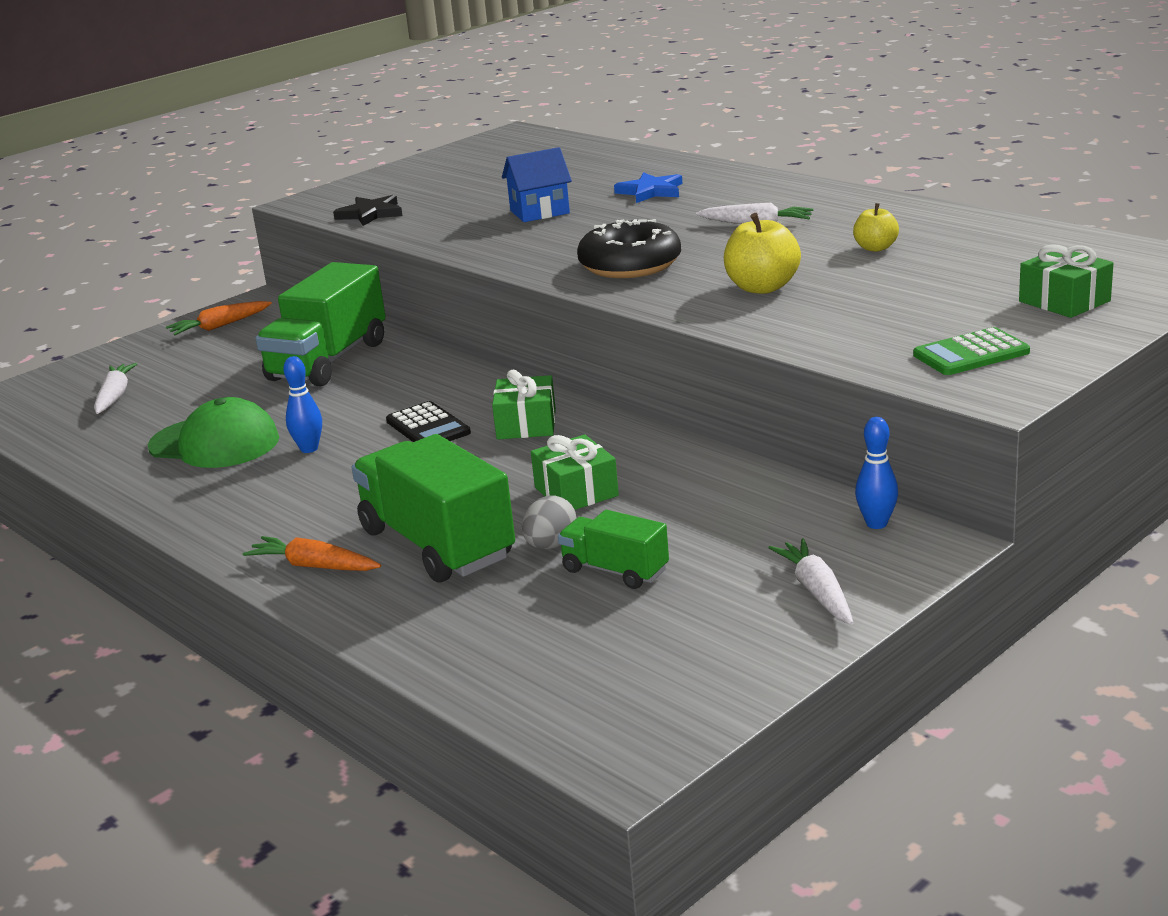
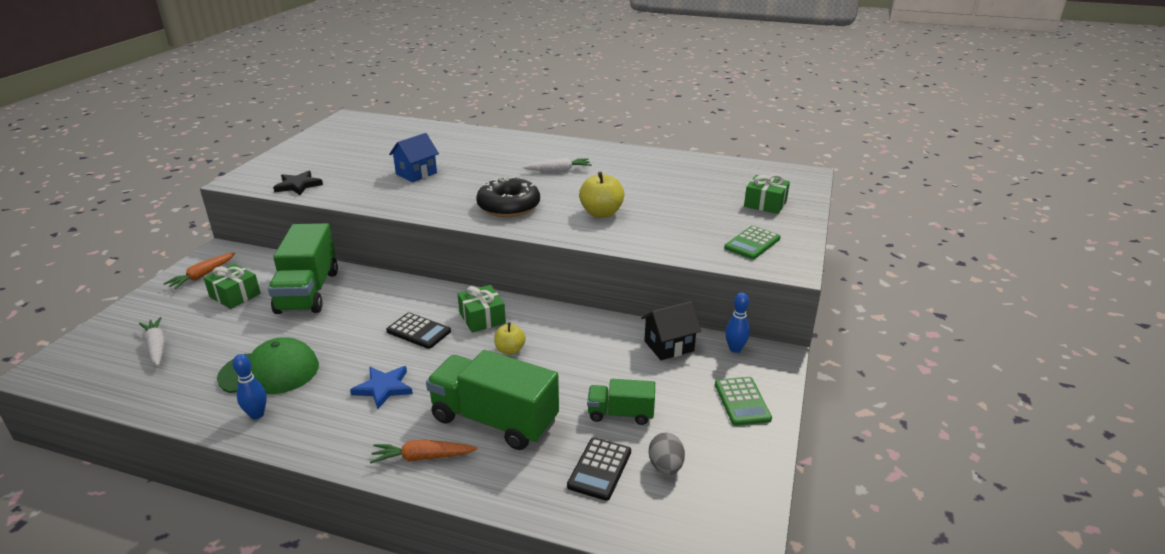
camera: 30 degrees left, 5 degrees up
blue bowling pin [283,356,322,453] -> blue bowling pin moved to [233,354,267,419]
grey egg [522,495,576,549] -> grey egg moved to [649,433,685,475]
green gift [531,434,619,510] -> green gift moved to [204,264,261,309]
blue star [614,172,683,203] -> blue star moved to [350,366,413,409]
white carrot [768,538,853,625] -> green calculator [715,377,772,426]
yellow apple [853,203,899,252] -> yellow apple moved to [494,322,526,355]
none -> black calculator [567,437,631,501]
none -> black house [641,301,701,360]

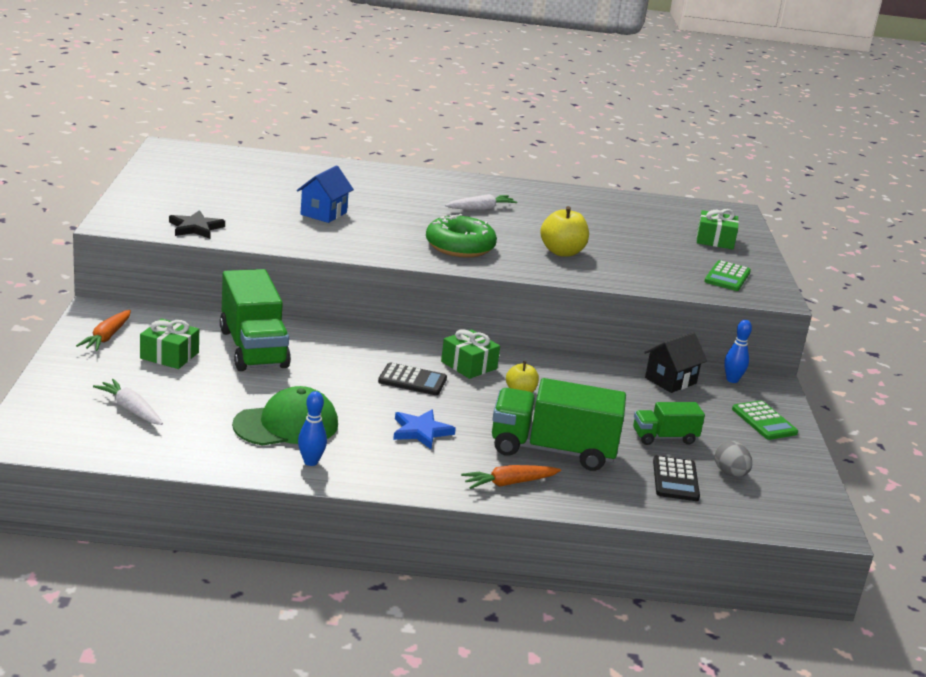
camera: 20 degrees left, 5 degrees down
black donut [476,176,540,217] -> green donut [426,214,497,258]

